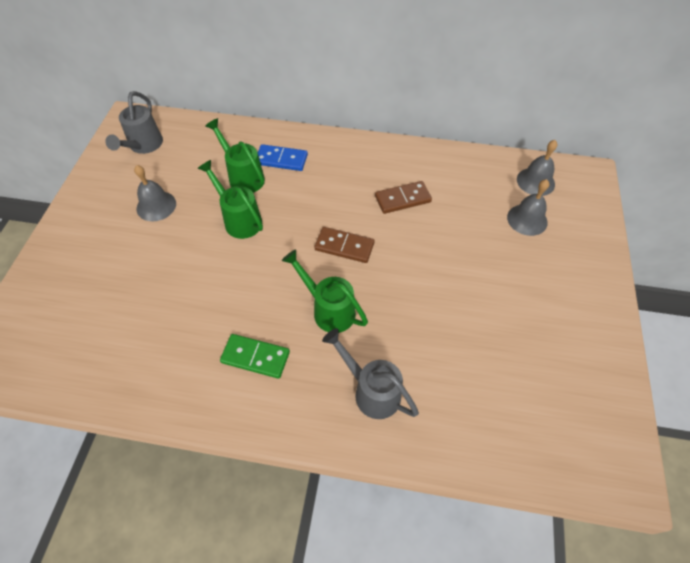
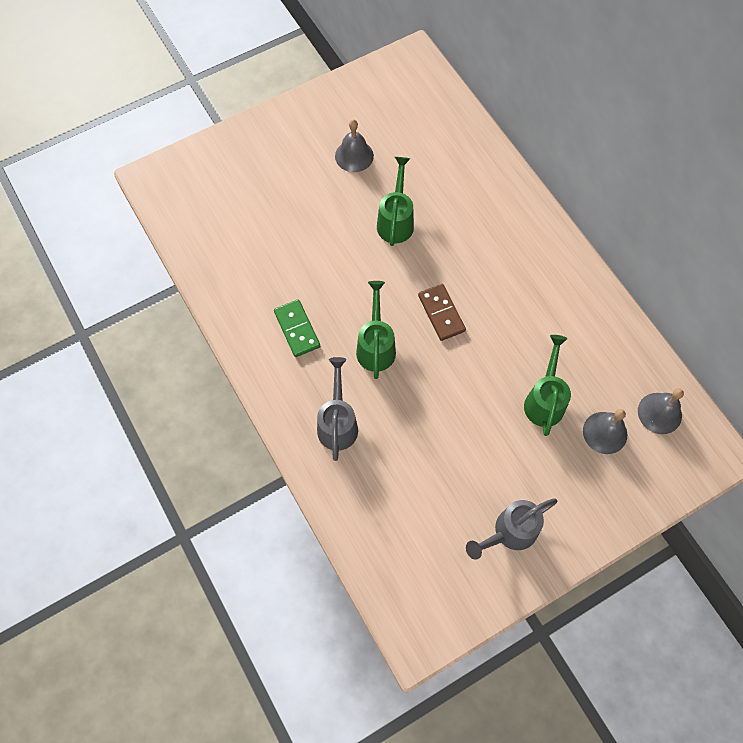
camera: 50 degrees right, 10 degrees up
grey watering can [105,91,163,154] -> grey watering can moved to [466,498,557,560]
green watering can [205,118,265,193] -> green watering can moved to [524,335,571,436]
blue domino [258,144,308,171] -> none
brown domino [375,181,432,214] -> none

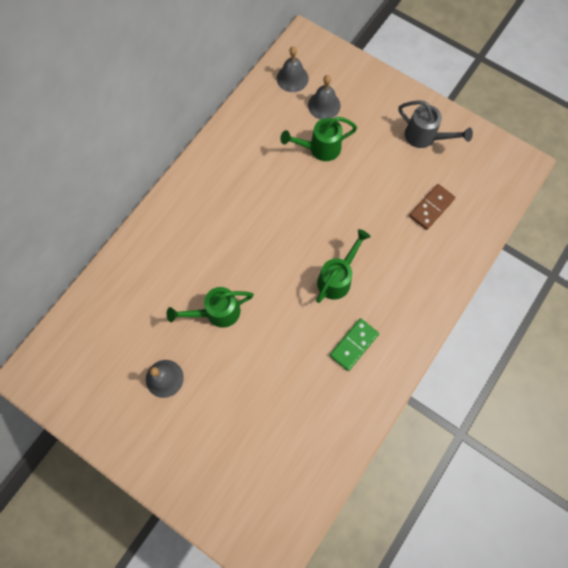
camera: 115 degrees left, 5 degrees up
grey watering can [317,357,358,461] -> none
green watering can [356,281,396,379] -> green watering can turned 150 degrees clockwise [316,229,371,303]
brown domino [418,284,466,341] -> brown domino moved to [409,184,455,230]

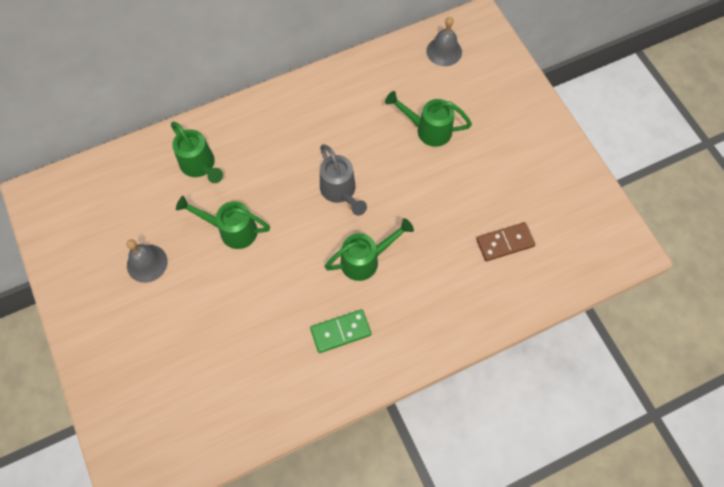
camera: 30 degrees right, 5 degrees down
grey bell [308,75,341,119] -> none
grey watering can [399,100,473,148] -> grey watering can moved to [320,144,367,216]
none -> green watering can [171,122,223,183]

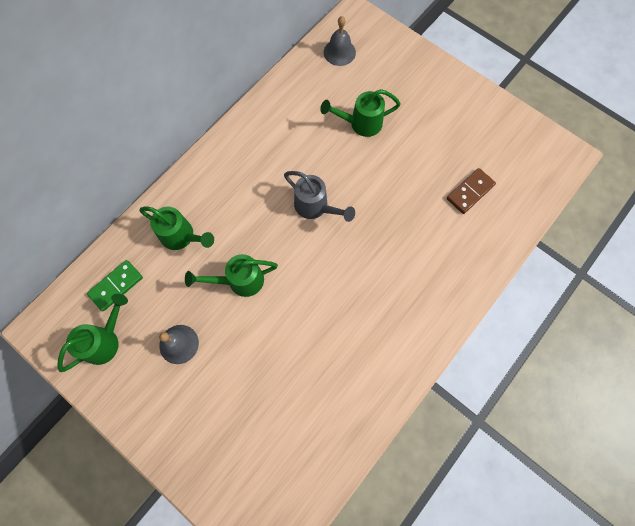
camera: 25 degrees left, 5 degrees up
green domino [310,309,372,353] -> green domino moved to [87,260,143,311]
green watering can [325,218,414,281] -> green watering can moved to [57,294,128,372]

